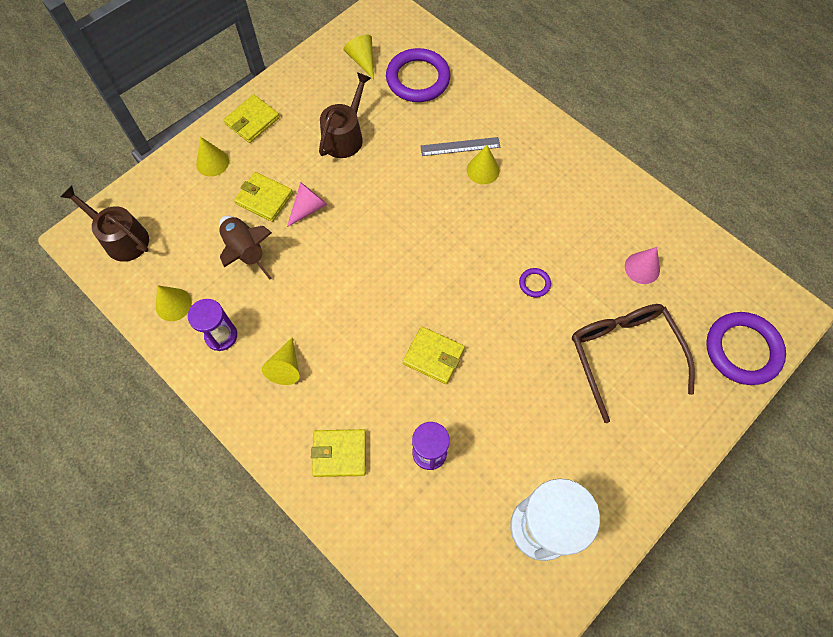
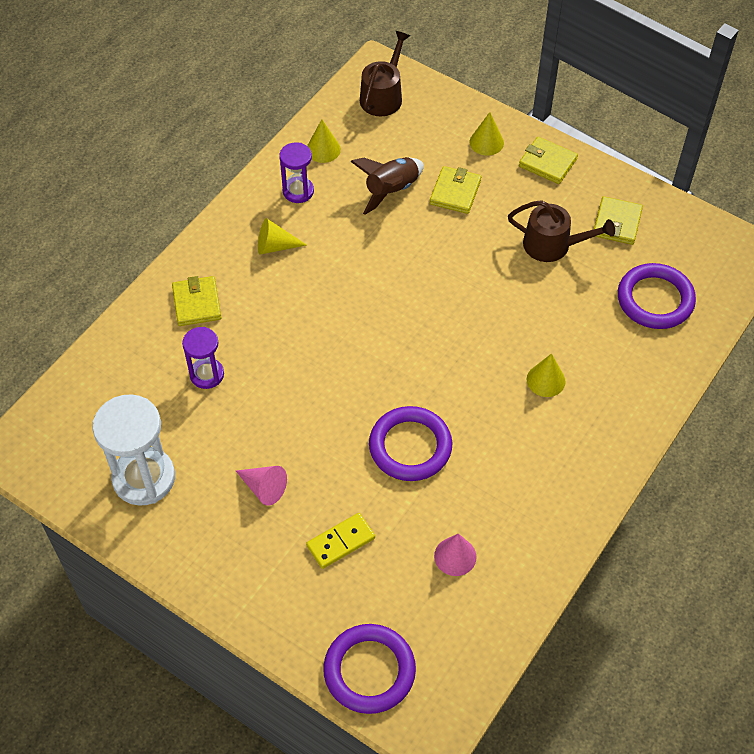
camera: 80 degrees right, 10 degrees down
pink cone [287,182,328,227] -> pink cone moved to [236,466,287,506]
yellow cone [343,35,374,79] -> none
yellow wallet [403,326,465,384] -> yellow wallet moved to [594,196,643,245]
grey ruler [420,137,500,156] -> none
purple ring [519,268,551,297] -> purple ring [369,406,452,481], size x2.31
brown glasses [572,304,695,423] -> yellow domino [306,513,375,569]

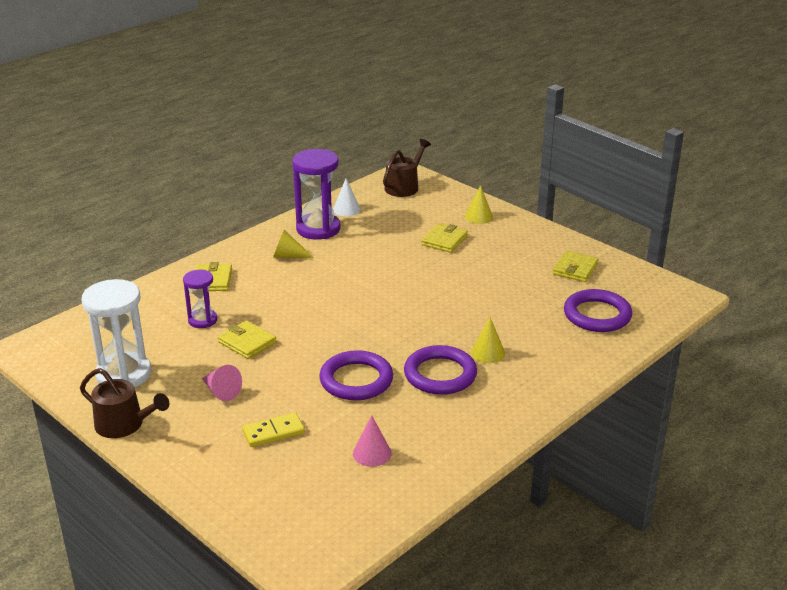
camera: 10 degrees right, 25 degrees down
purple hourglass [279,142,314,203] -> purple hourglass [292,149,341,240], size x1.74
yellow cone [307,119,341,163] -> white cone [333,179,361,216]
purple ring [323,624,416,714] -> purple ring moved to [404,345,477,395]
brown rocket [351,157,424,215] -> none
brown watering can [508,200,615,262] -> brown watering can moved to [80,368,169,438]
yellow wallet [519,137,578,184] -> yellow wallet moved to [218,320,277,359]

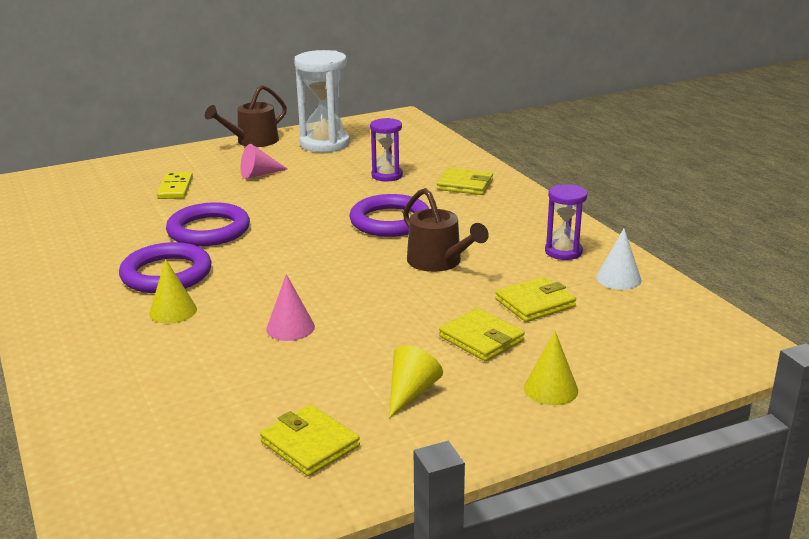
camera: 110 degrees right, 5 degrees down
yellow wallet [218,320,277,359] -> yellow wallet moved to [495,276,576,322]
yellow cone [273,230,314,258] -> yellow cone moved to [389,346,443,418]
purple hourglass [292,149,341,240] -> purple hourglass [545,184,587,260], size x0.57
pink cone [353,415,392,467] -> pink cone moved to [266,274,315,341]
brown watering can [383,139,431,197] -> brown watering can moved to [403,188,489,272]
purple ring [564,289,632,332] -> purple ring moved to [349,194,429,237]

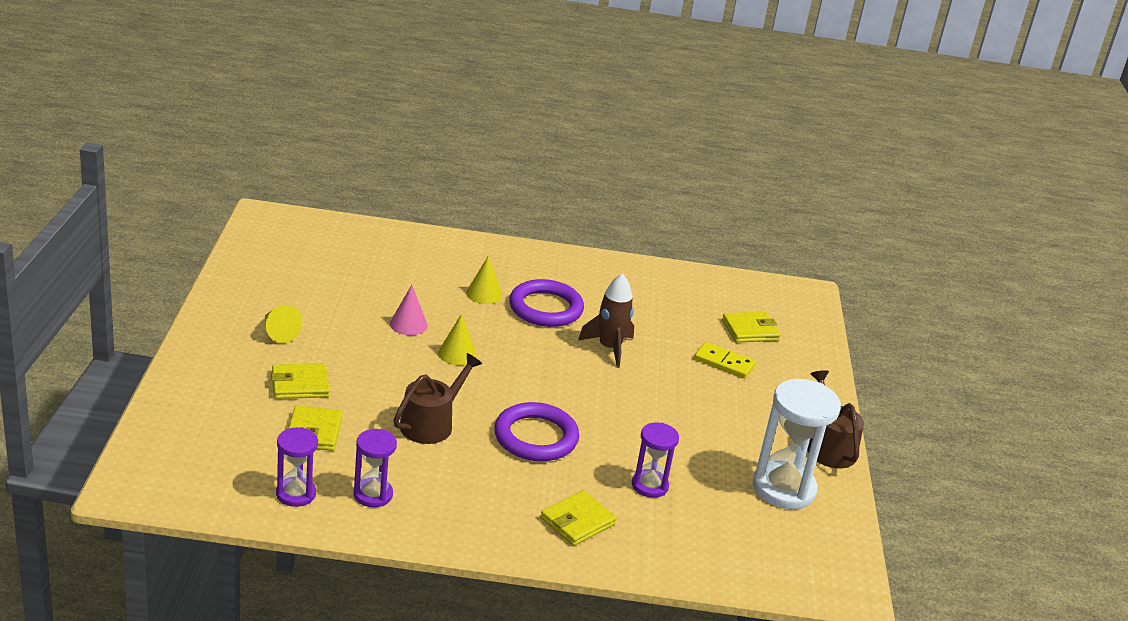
camera: 115 degrees right, 5 degrees up
purple ring [166,202,250,246] -> brown rocket [578,273,634,368]
pink cone [240,144,288,179] -> none
yellow wallet [260,404,360,476] -> yellow wallet moved to [722,312,781,343]
brown watering can [403,188,489,272] -> brown watering can turned 135 degrees clockwise [394,353,482,444]
yellow cone [524,331,578,405] -> yellow cone moved to [438,314,477,365]
white cone [596,229,642,290] -> purple hourglass [276,427,318,507]

